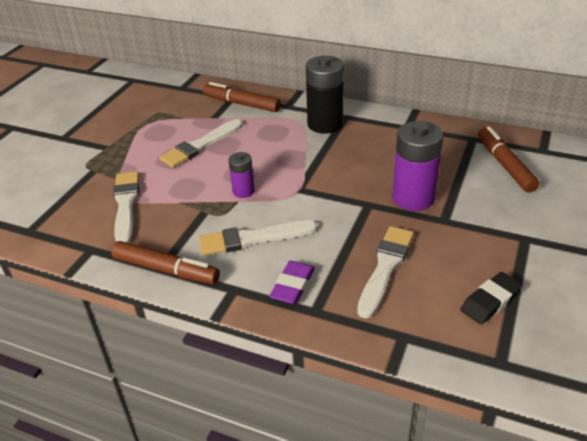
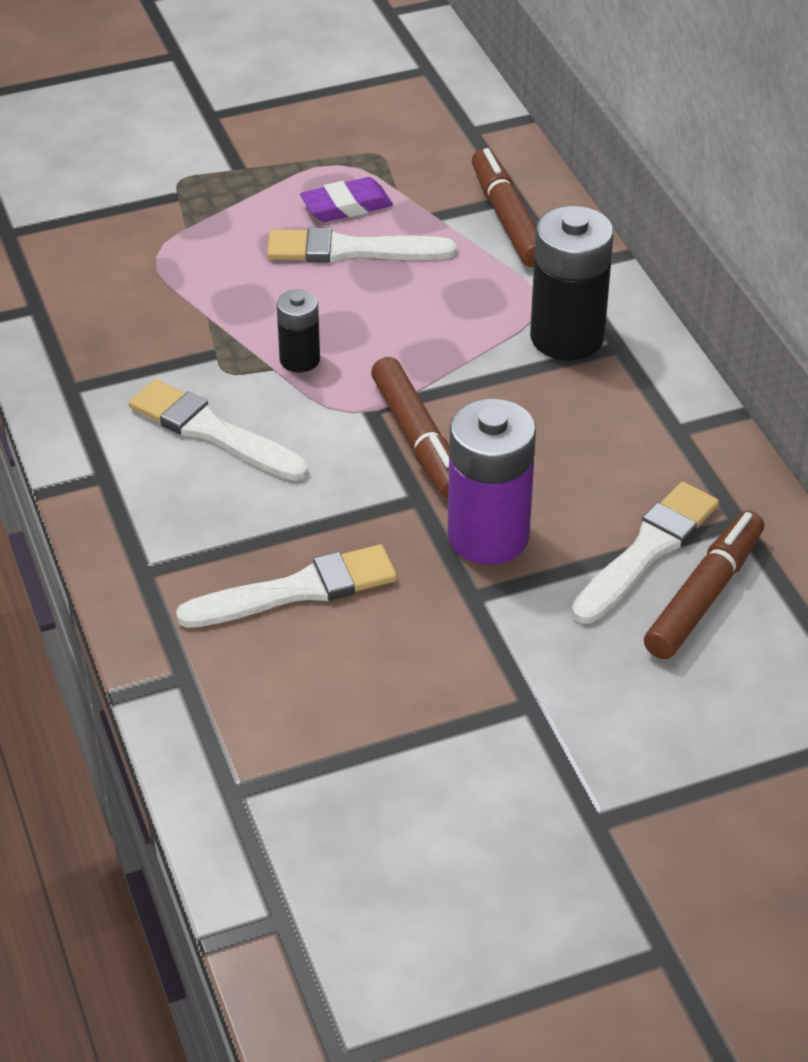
camera: 45 degrees right, 5 degrees up
brown marker [111,241,220,284] -> brown marker moved to [371,357,450,498]
white brush [113,171,139,243] -> white brush moved to [572,482,719,624]
purple battery [228,152,255,198] -> black battery [277,290,320,372]
purple eraser [269,261,315,304] -> purple eraser moved to [300,177,393,222]
black eraser [461,272,522,324] -> none

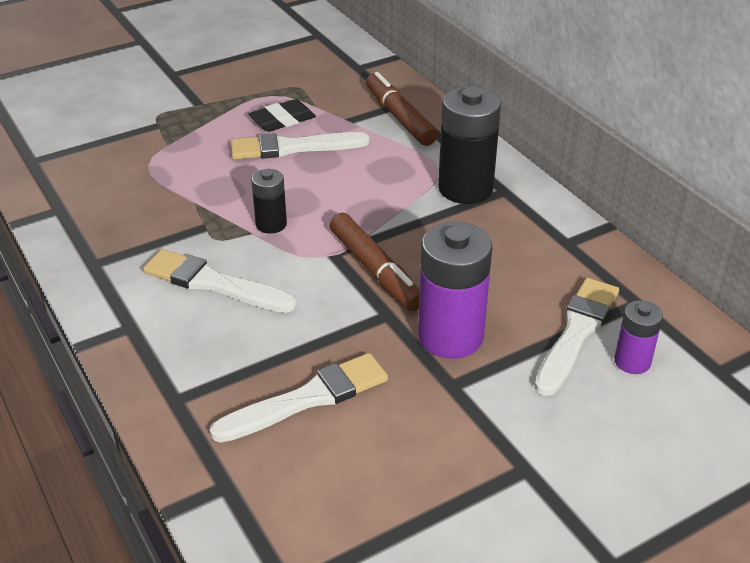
camera: 10 degrees left, 5 degrees down
purple eraser [300,177,393,222] -> black eraser [249,99,316,132]
brown marker [644,511,764,659] -> purple battery [614,300,663,374]

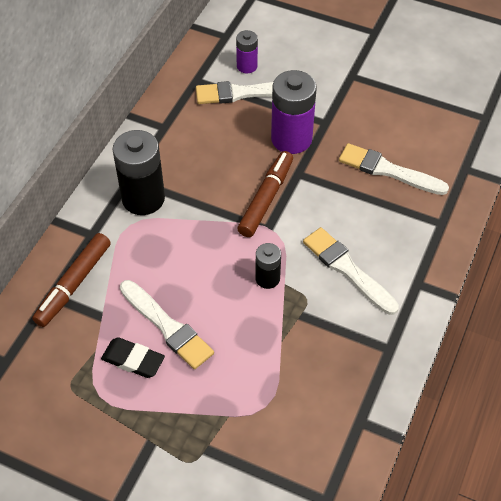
camera: 125 degrees left, 15 degrees up
white brush [143,249,296,313] -> white brush turned 150 degrees clockwise [303,227,399,315]

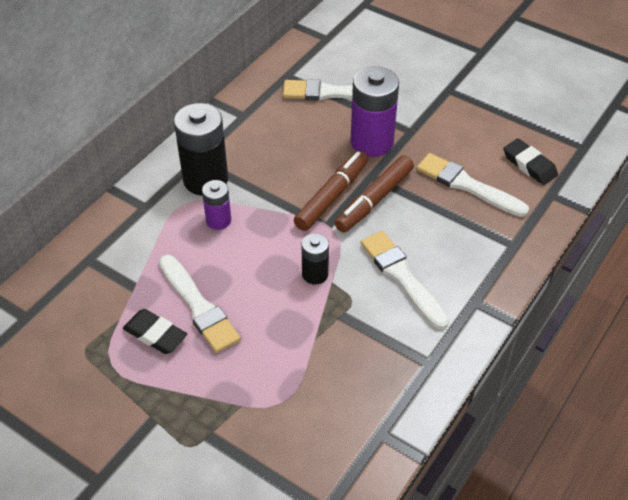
camera: 10 degrees right, 5 degrees down
brown marker [32,233,111,327] -> brown marker moved to [335,155,414,233]
purple battery [236,30,258,73] -> purple battery moved to [202,180,231,230]
none -> black eraser [503,138,558,185]

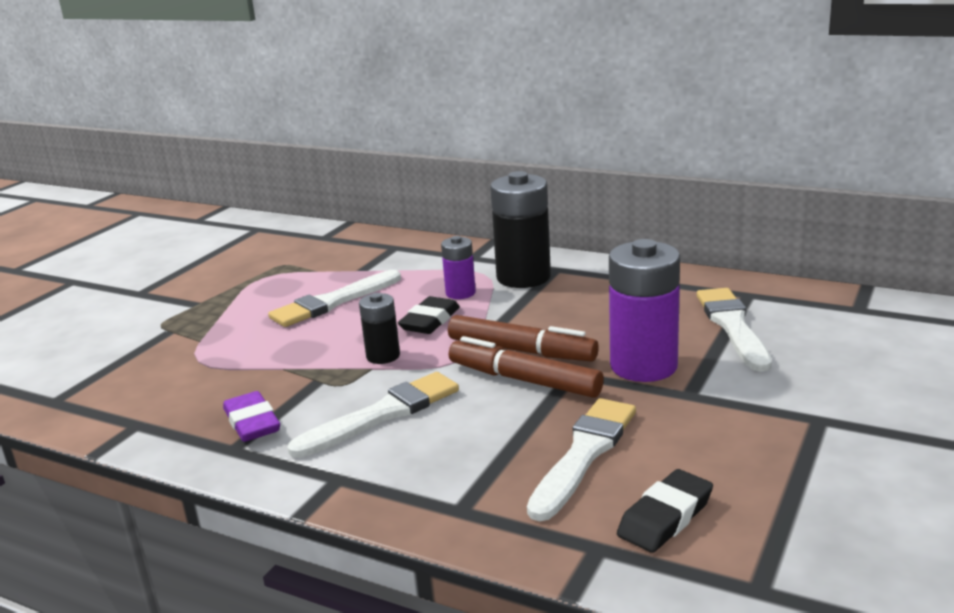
camera: 85 degrees right, 25 degrees down
black eraser [123,309,187,354] -> black eraser moved to [398,296,460,334]
none -> purple eraser [223,391,280,442]

